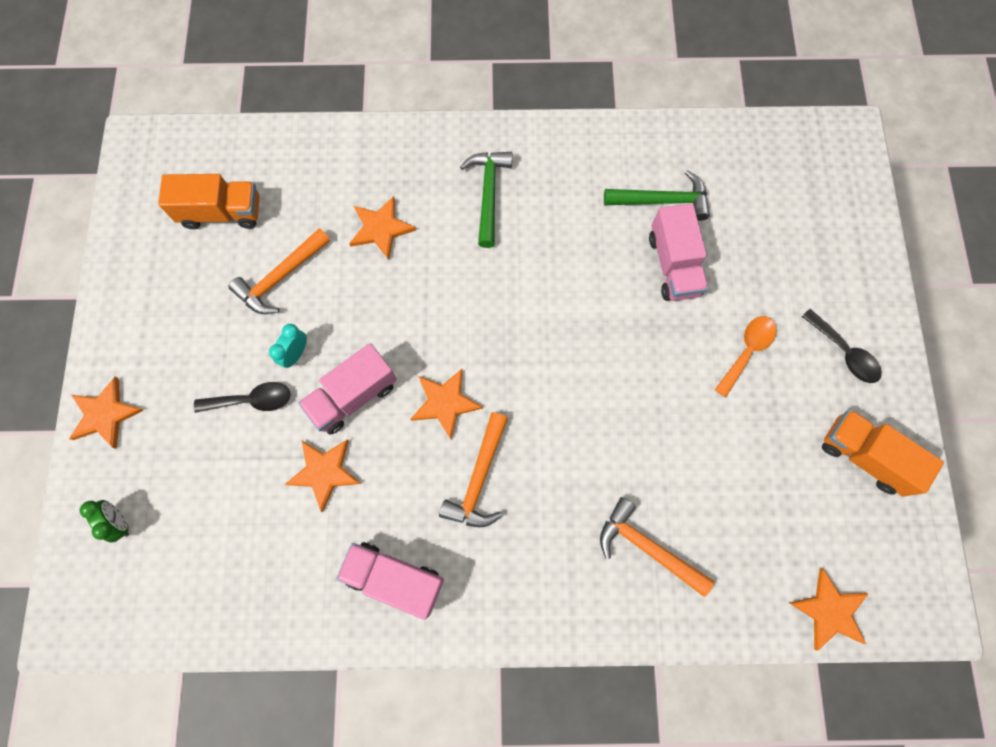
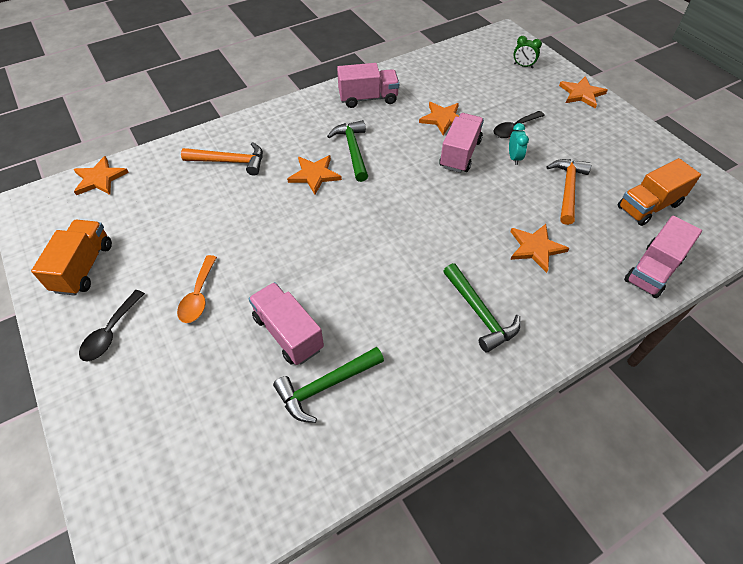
camera: 150 degrees right, 20 degrees down
orange star [410,369,483,439] -> orange star moved to [287,155,342,195]
orange hammer [439,412,508,527] -> green hammer [327,120,368,182]
black spoon [802,309,882,383] -> black spoon turned 90 degrees counterclockwise [79,290,145,361]
orange truck [822,409,944,497] -> orange truck turned 90 degrees counterclockwise [31,220,112,295]
none -> pink truck [624,215,702,298]

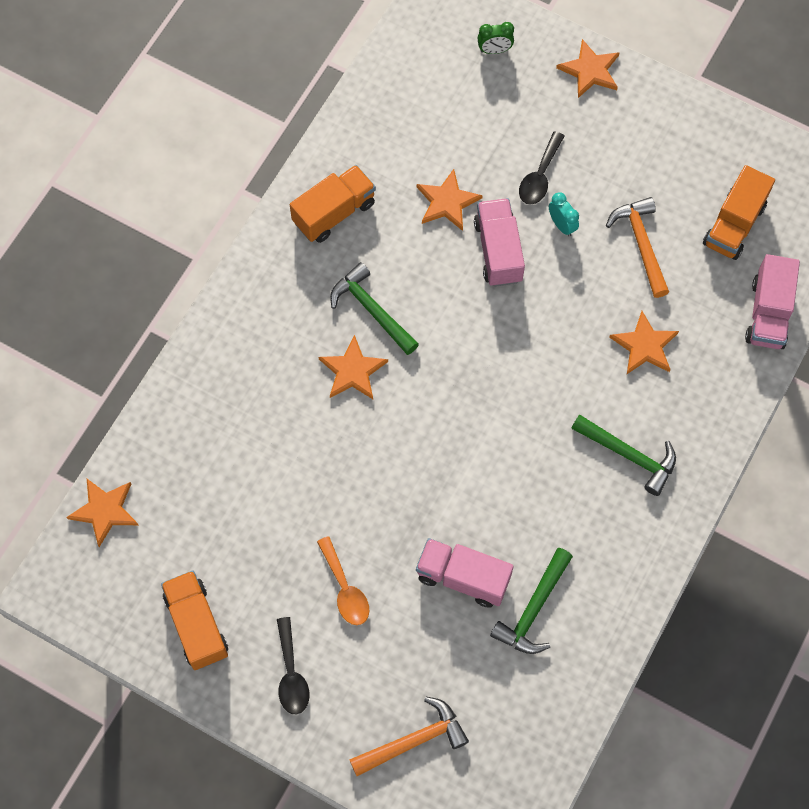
camera: 30 degrees left, 15 degrees up
orange hammer [181,142,263,176] -> orange hammer moved to [349,697,469,776]
pink truck [337,63,399,108] -> orange truck [290,165,376,243]

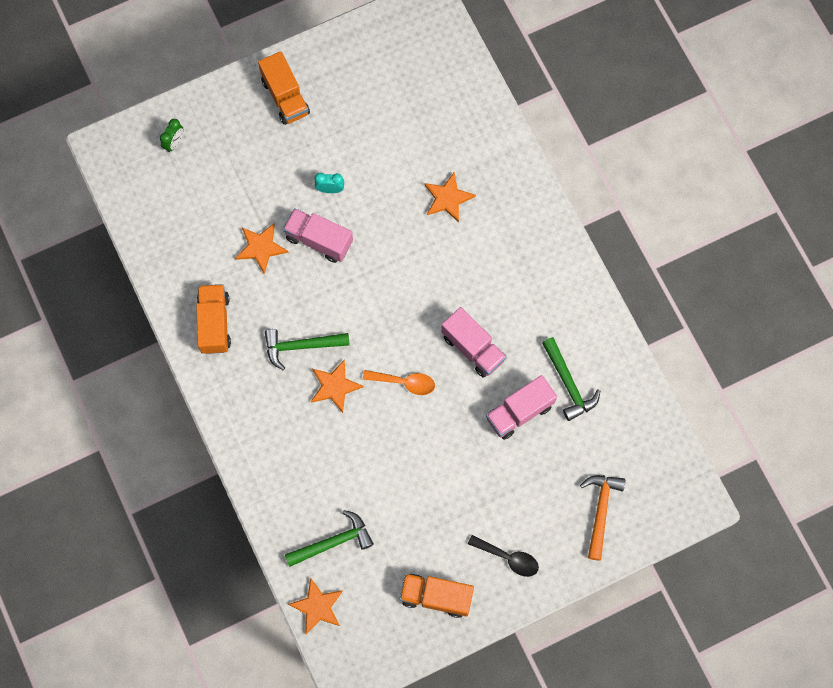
camera: 55 degrees left, 5 degrees up
orange spoon [317,536,369,625] -> orange spoon moved to [363,370,435,395]
black spoon [519,131,564,205] -> none
orange star [556,39,620,98] -> none
green hammer [571,415,676,496] -> green hammer moved to [285,510,374,567]
orange hammer [606,197,669,298] -> none
orange truck [703,165,775,260] -> orange truck moved to [258,51,310,125]
pink truck [745,254,800,349] -> pink truck moved to [441,307,507,378]

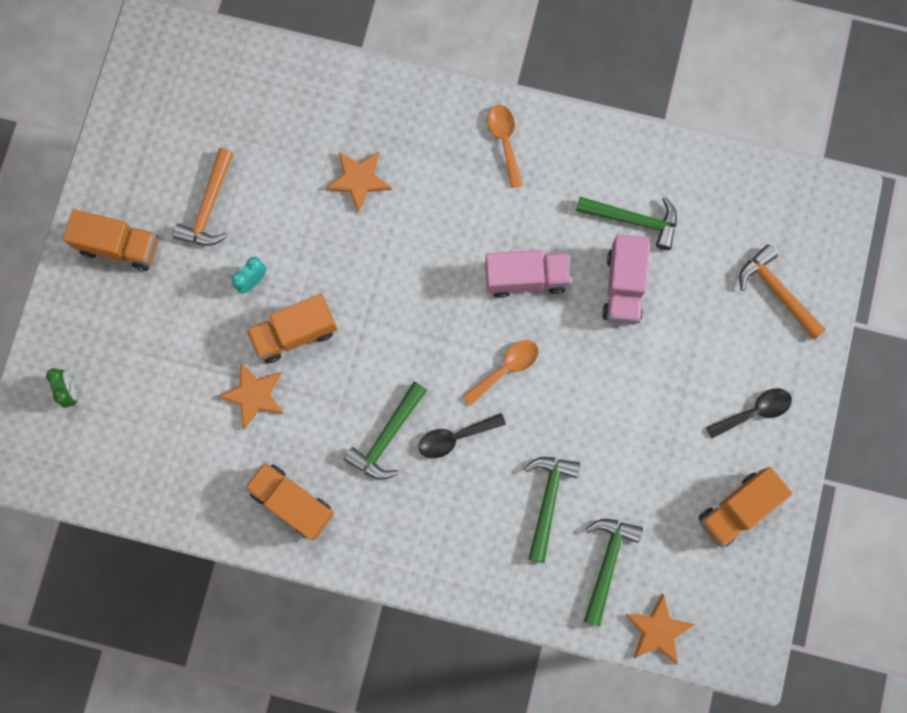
camera: 50 degrees left, 5 degrees up
pink truck [283,208,353,263] -> orange truck [246,294,337,363]
orange star [311,359,364,413] -> black spoon [418,413,506,458]
none -> orange hammer [173,148,234,246]
none -> orange spoon [487,105,523,188]
none -> green hammer [524,457,580,563]

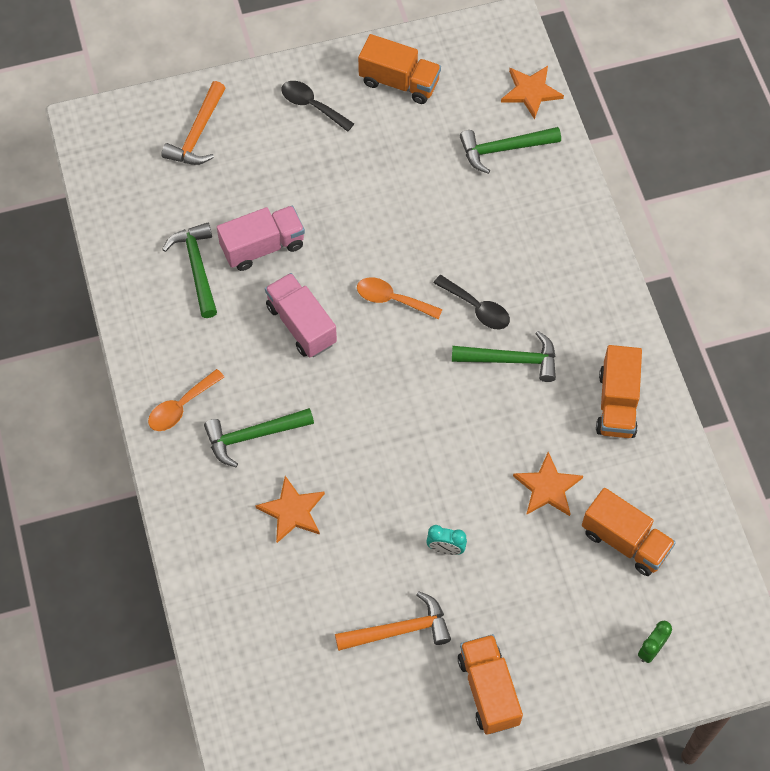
camera: 120 degrees left, 15 degrees down
orange truck [246,294,337,363] -> orange truck moved to [582,488,676,576]
green hammer [524,457,580,563] -> green hammer moved to [204,408,314,467]

